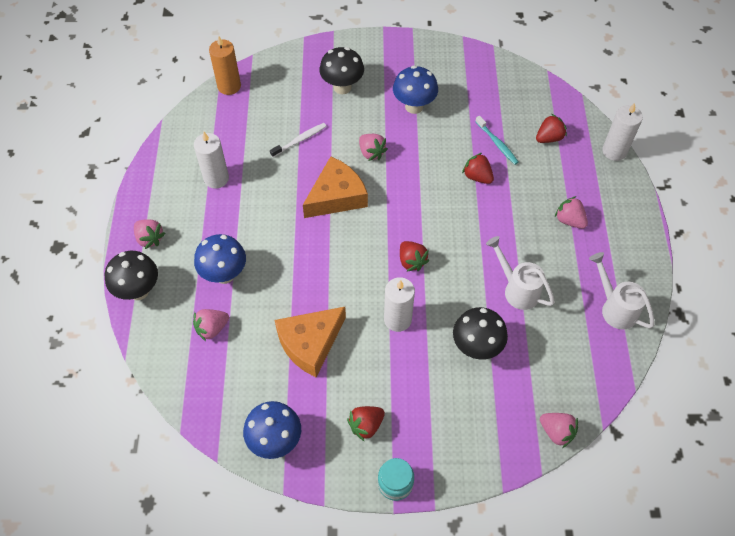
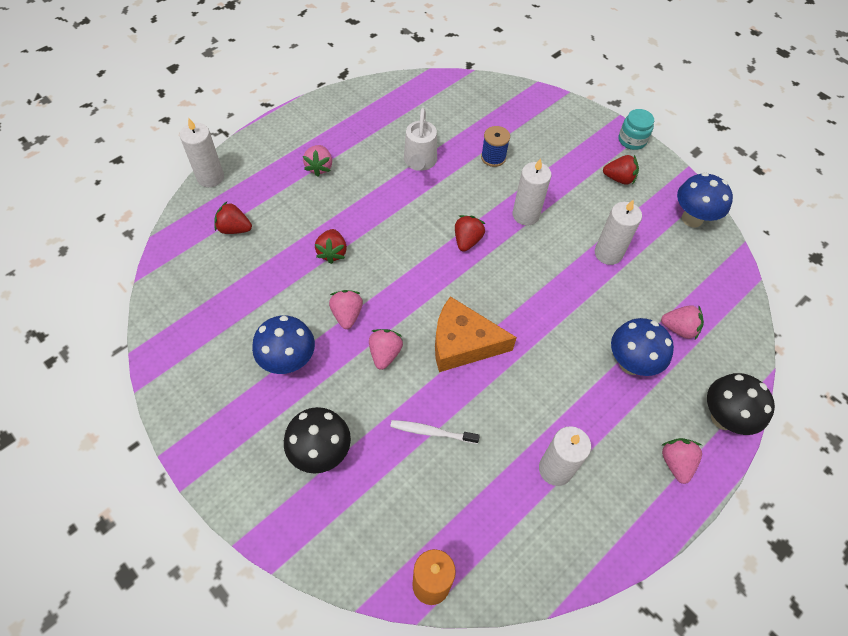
camera: 135 degrees left, 0 degrees up
orange cheese [275,307,346,377] -> white candle [595,199,642,265]
black mushroom [453,307,508,359] -> blue spool [481,126,510,167]
turquoise toothbrush [475,116,519,165] -> none
pink strawberry [540,413,578,448] -> pink strawberry moved to [329,290,363,329]
white watering can [589,252,654,329] -> none

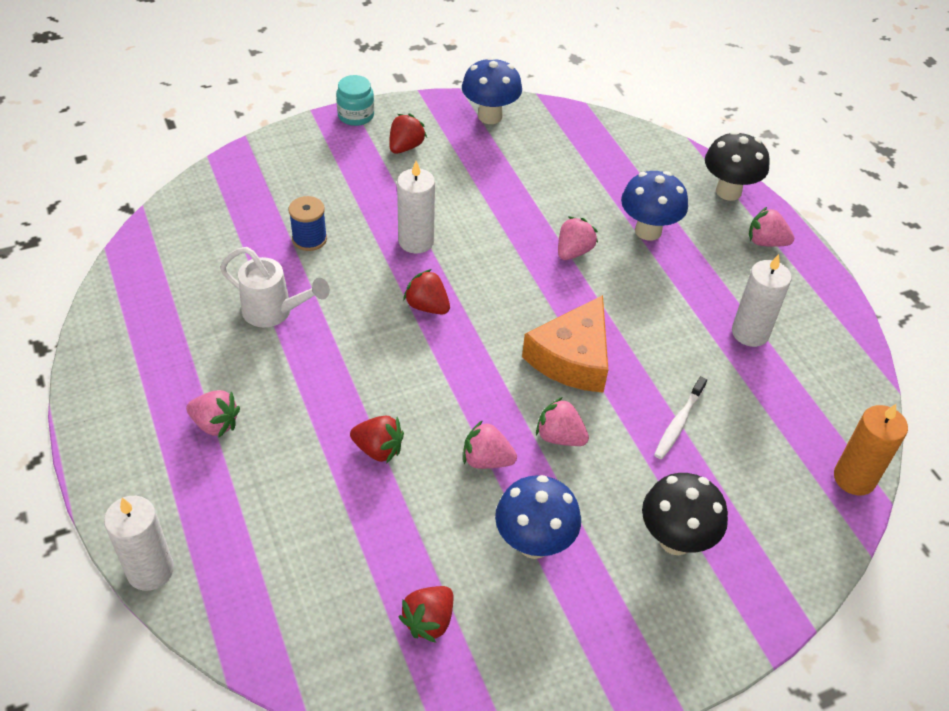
camera: 70 degrees left, 10 degrees down
red strawberry [214,202,252,234] -> red strawberry moved to [398,586,453,643]
white candle [595,199,642,265] -> none
pink strawberry [661,305,704,340] -> pink strawberry moved to [558,216,598,260]

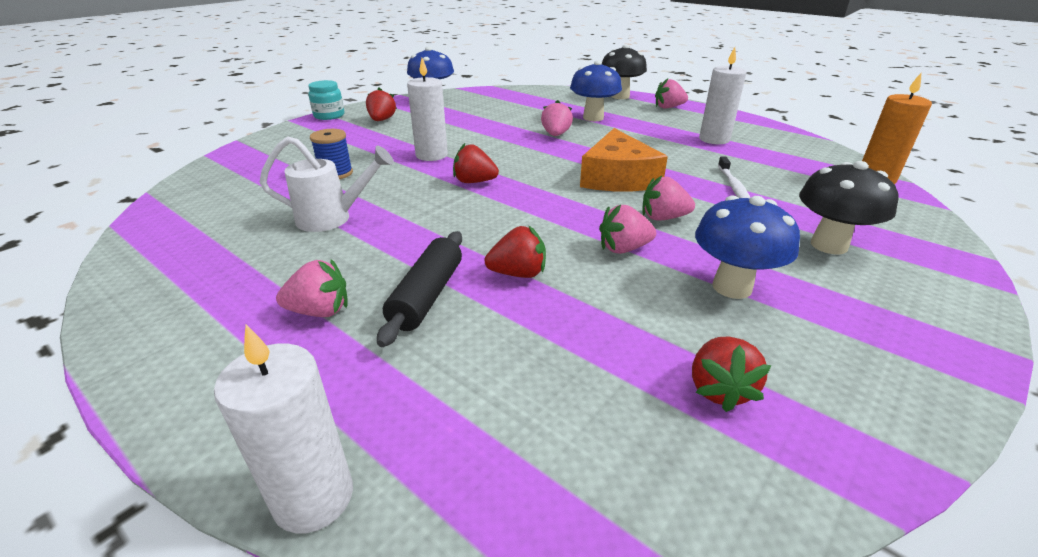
camera: 25 degrees left, 15 degrees down
none -> black rolling pin [377,231,462,347]

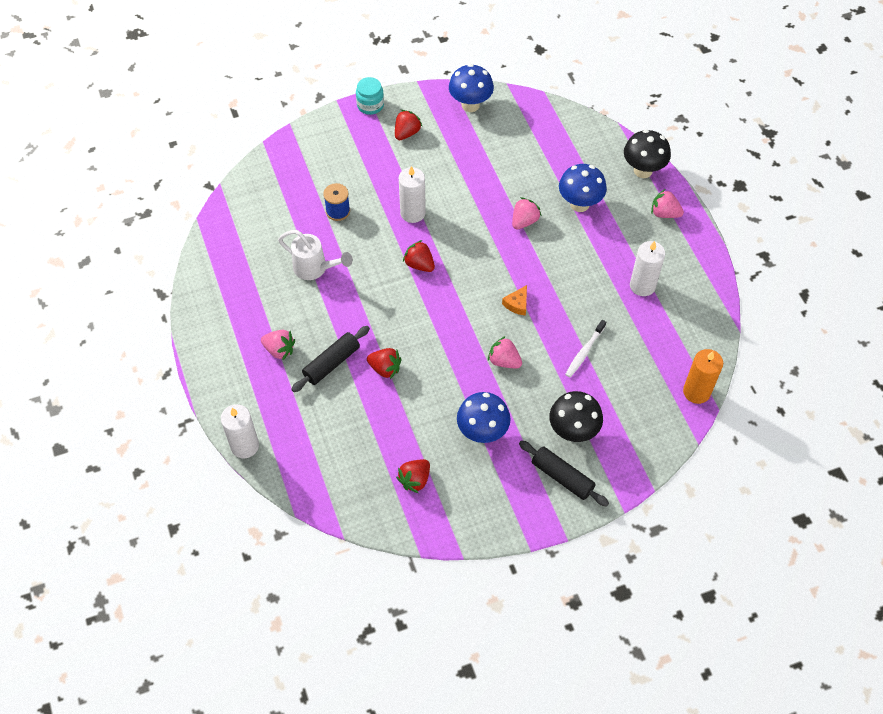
camera: 30 degrees right, 25 degrees up
orange cheese [580,128,668,192] -> orange cheese [502,285,527,315], size x0.44
pink strawberry [599,205,656,254] -> none
none -> black rolling pin [519,440,609,507]

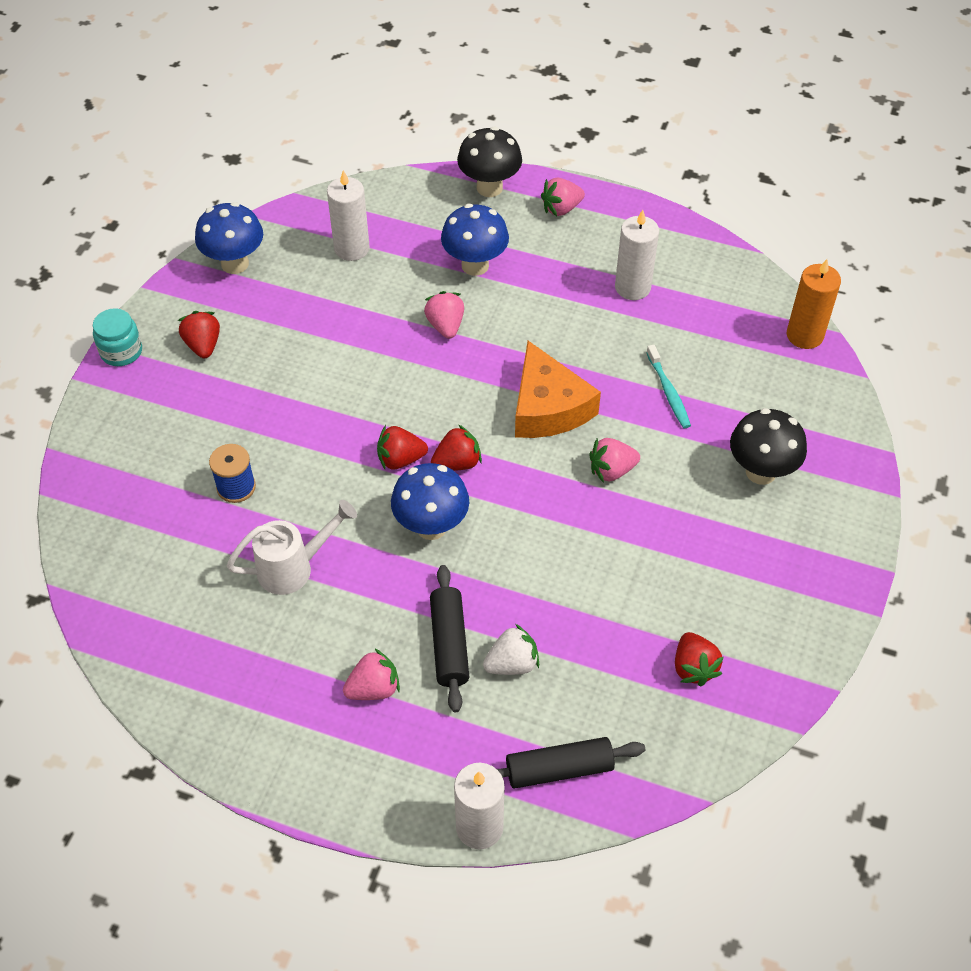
camera: 50 degrees left, 5 degrees down
red strawberry [367,348,401,379] -> red strawberry moved to [431,425,482,471]
white candle [399,166,426,223] -> white candle moved to [327,170,370,261]
blue mushroom [457,392,511,443] -> blue mushroom moved to [391,463,469,540]
orange cheese [502,285,527,315] -> orange cheese [515,341,601,438], size x2.27
black rolling pin [519,440,609,507] -> black rolling pin moved to [497,737,645,789]
white toothbrush [565,320,606,377] -> turquoise toothbrush [646,345,691,428]
none -> white strawberry [483,624,539,675]

